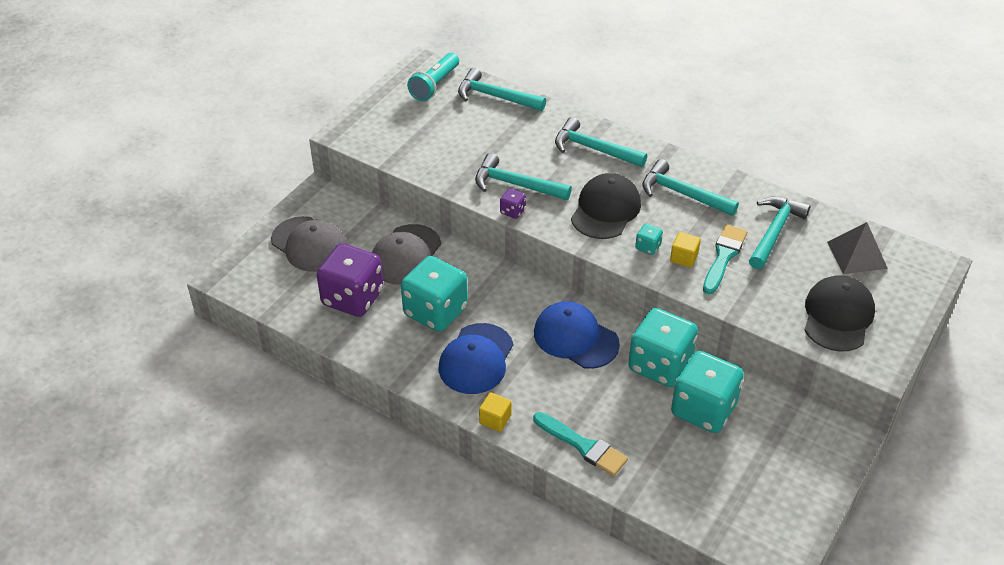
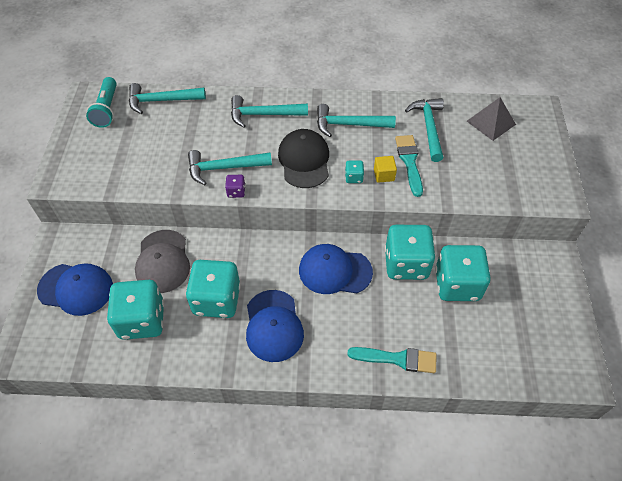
camera: 30 degrees left, 10 degrees up
grey cap [271,216,347,272] -> blue cap [37,263,113,316]
purple dice [317,243,384,317] -> turquoise dice [107,280,164,340]
yellow cube [479,393,512,432] -> none
black cap [804,275,875,352] -> none

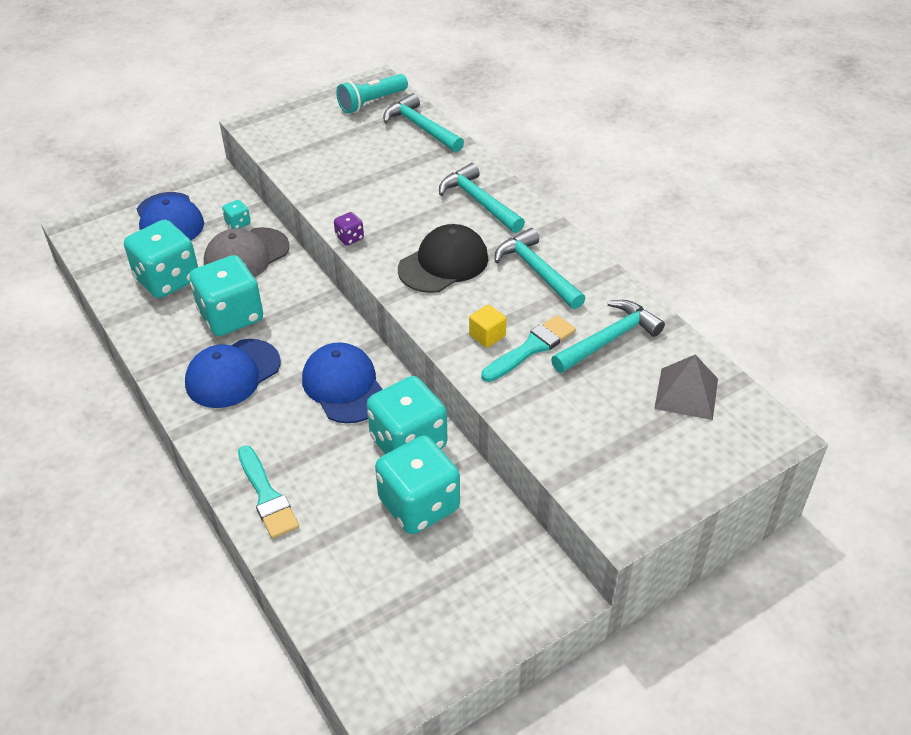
camera: 55 degrees right, 10 degrees down
turquoise hammer [188,150,272,185] -> none
turquoise dice [345,161,364,183] -> turquoise dice moved to [222,200,251,229]

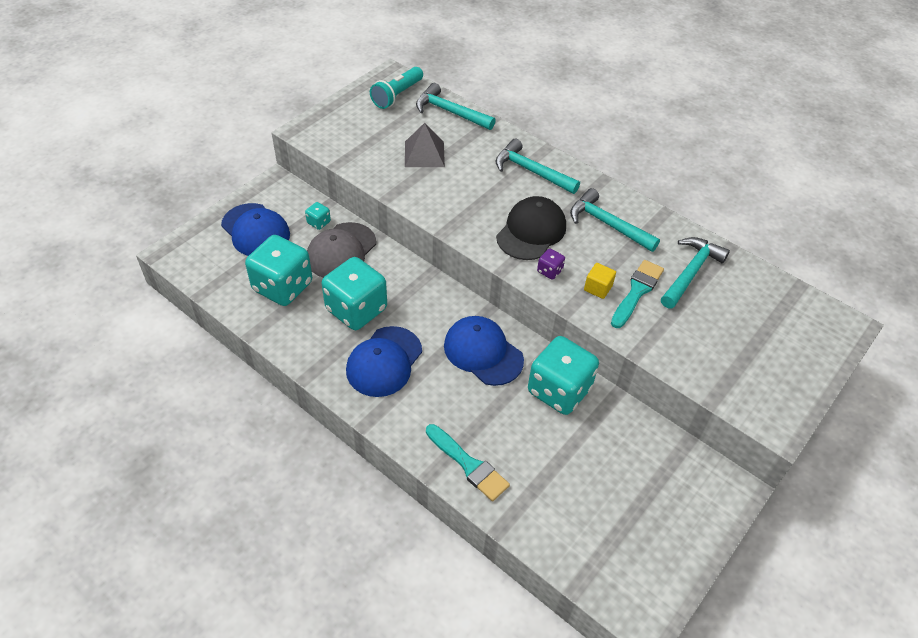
camera: 20 degrees left, 5 degrees up
purple dice [334,212,364,245] -> purple dice moved to [537,249,565,280]
turquoise dice [375,435,460,534] -> none
grey pyramid [654,354,718,420] -> grey pyramid moved to [405,123,445,167]

